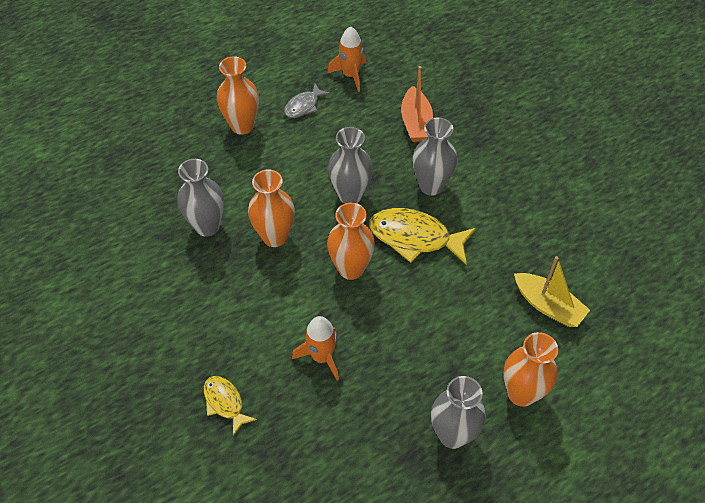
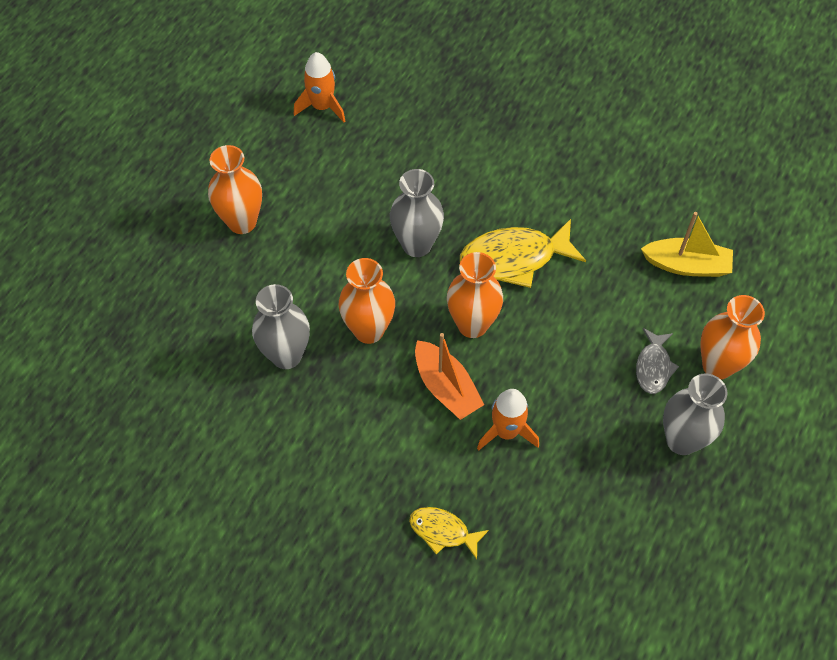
camera: 30 degrees left, 5 degrees up
grey fish [284,84,331,118] -> grey fish moved to [636,328,679,394]
orange boat [401,66,433,142] -> orange boat moved to [415,333,484,420]
grey vase [413,117,457,196] -> none

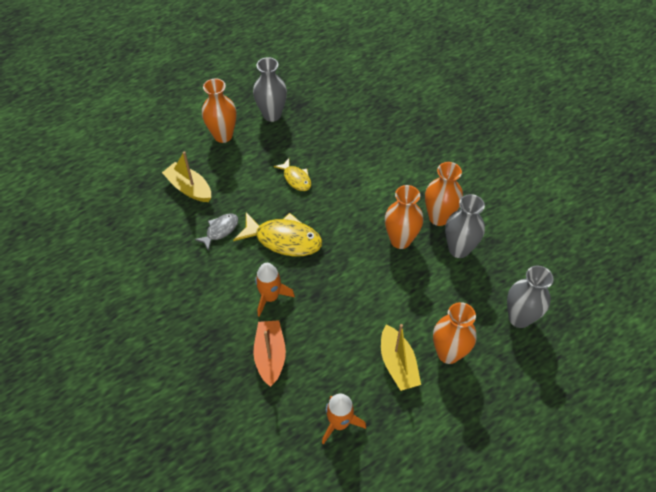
camera: 150 degrees left, 5 degrees down
grey vase [390,169,444,257] -> grey vase moved to [507,266,554,328]
yellow fish [409,507,489,559] -> yellow fish moved to [274,158,311,191]
orange boat [415,333,484,420] -> orange boat moved to [253,320,286,387]
orange vase [447,252,503,338] -> orange vase moved to [425,162,463,226]
orange rocket [477,389,539,451] -> orange rocket moved to [255,263,295,317]
grey fish [636,328,679,394] -> grey fish moved to [194,214,238,251]
none -> yellow boat [381,324,421,391]

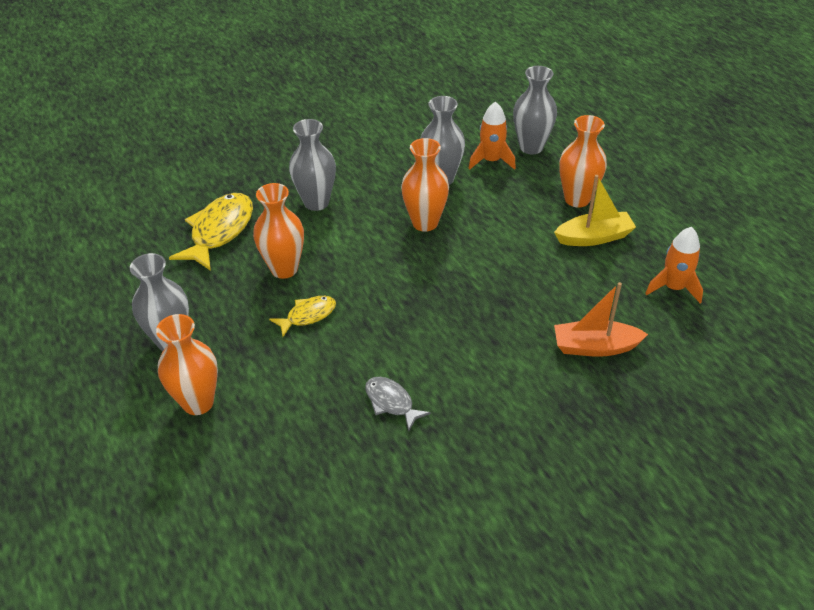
camera: 85 degrees left, 10 degrees down
yellow boat [162,151,211,202] -> none
yellow fish [233,212,322,256] -> yellow fish moved to [169,193,253,271]
orange rocket [255,263,295,317] -> orange rocket moved to [468,101,516,170]
orange vase [425,162,463,226] -> orange vase moved to [253,183,304,279]
none -> grey vase [289,119,336,211]

